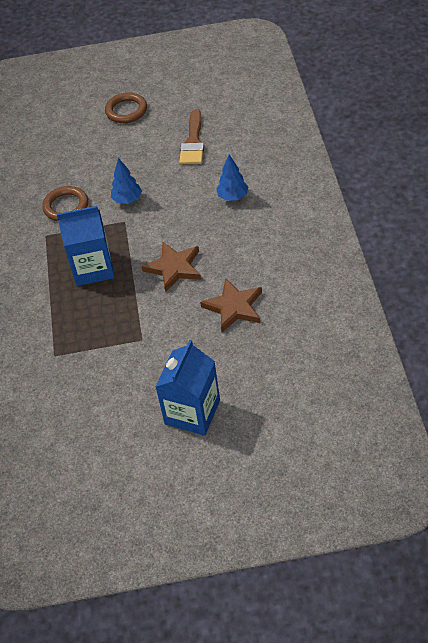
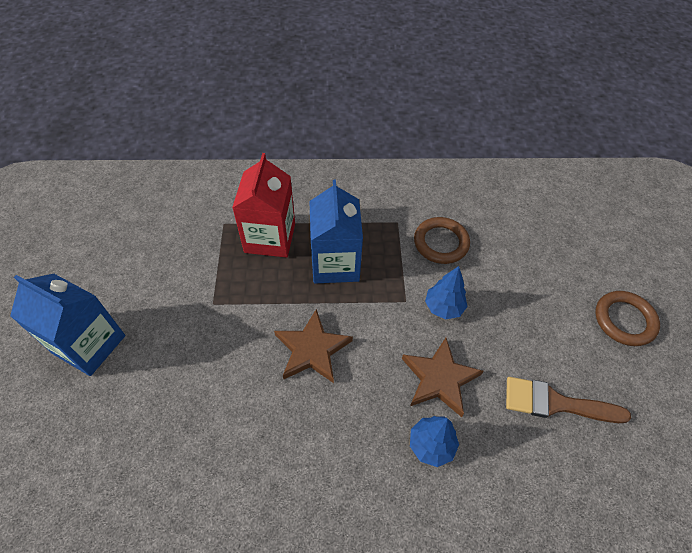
camera: 90 degrees right, 5 degrees up
brown star [200,278,262,332] -> brown star moved to [402,338,484,417]
none -> red carton [232,153,295,258]

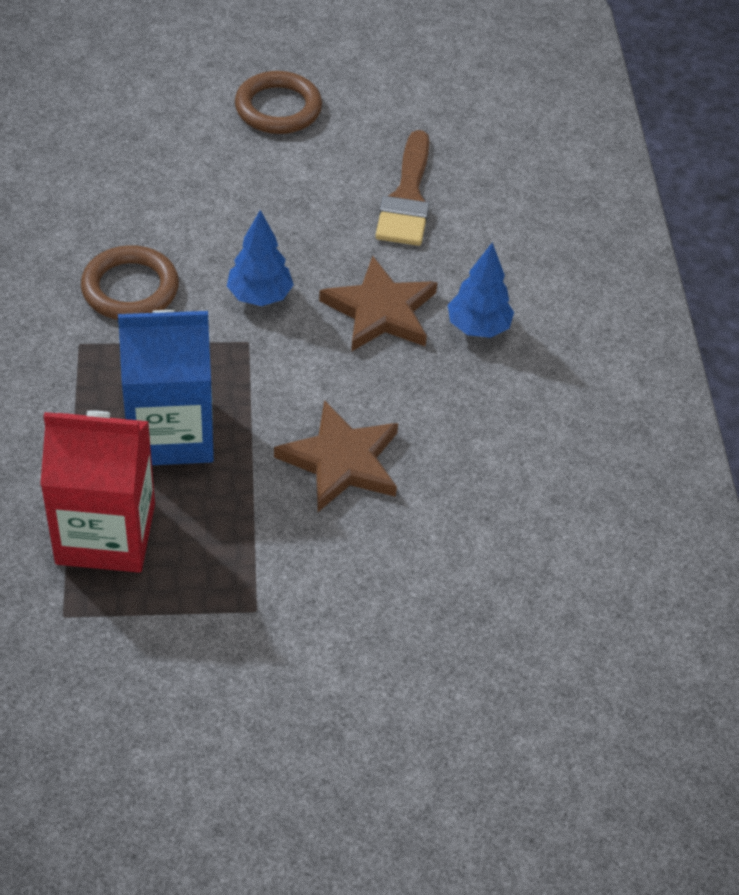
camera: 95 degrees left, 5 degrees down
blue carton [10,274,125,376] -> none

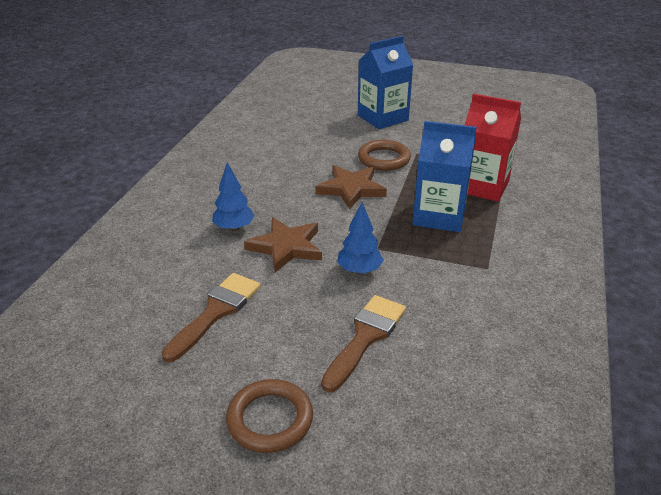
camera: 155 degrees left, 15 degrees down
brown ring [81,245,179,320] -> brown ring moved to [358,140,411,171]
none -> brown brush [321,295,406,392]
none -> blue carton [358,36,413,129]

